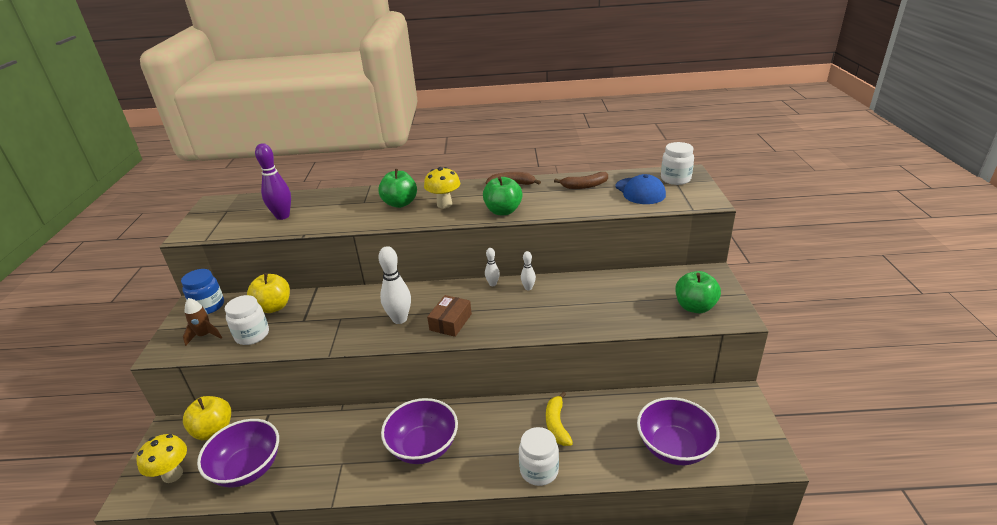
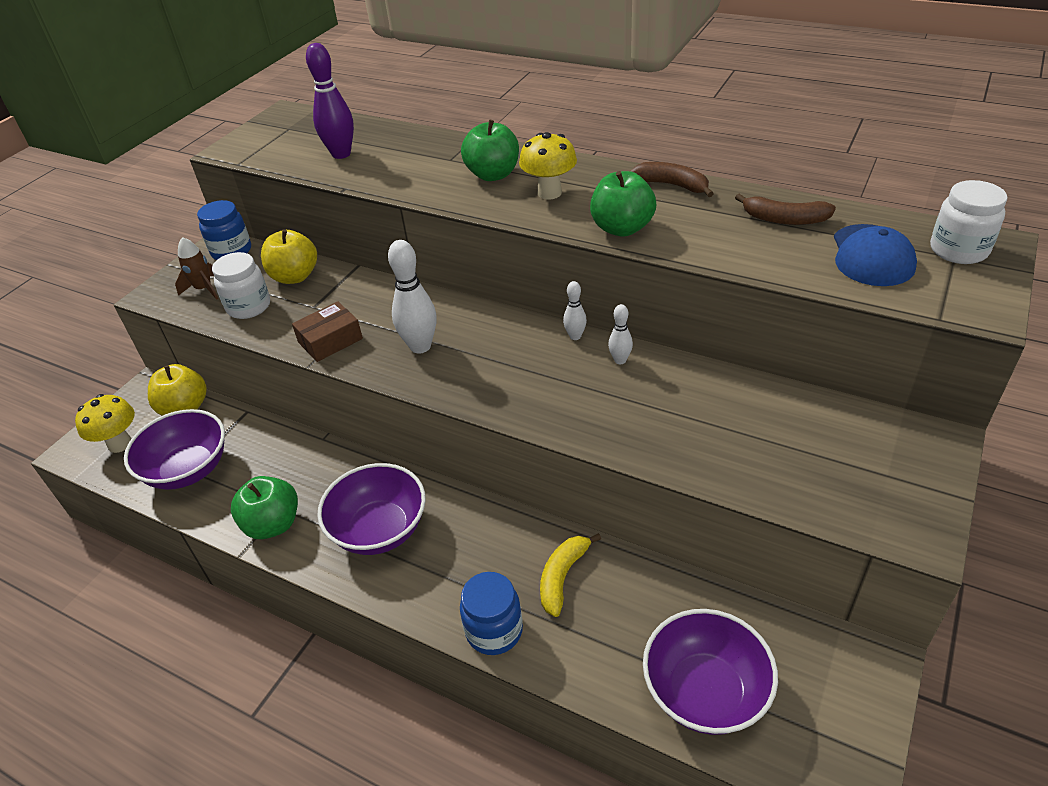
camera: 30 degrees right, 10 degrees up
brown box [427,295,472,337] -> brown box moved to [292,301,363,362]
white jar [519,427,559,486] -> blue jar [460,572,523,655]
green apple [675,271,721,313] -> green apple moved to [231,476,298,539]

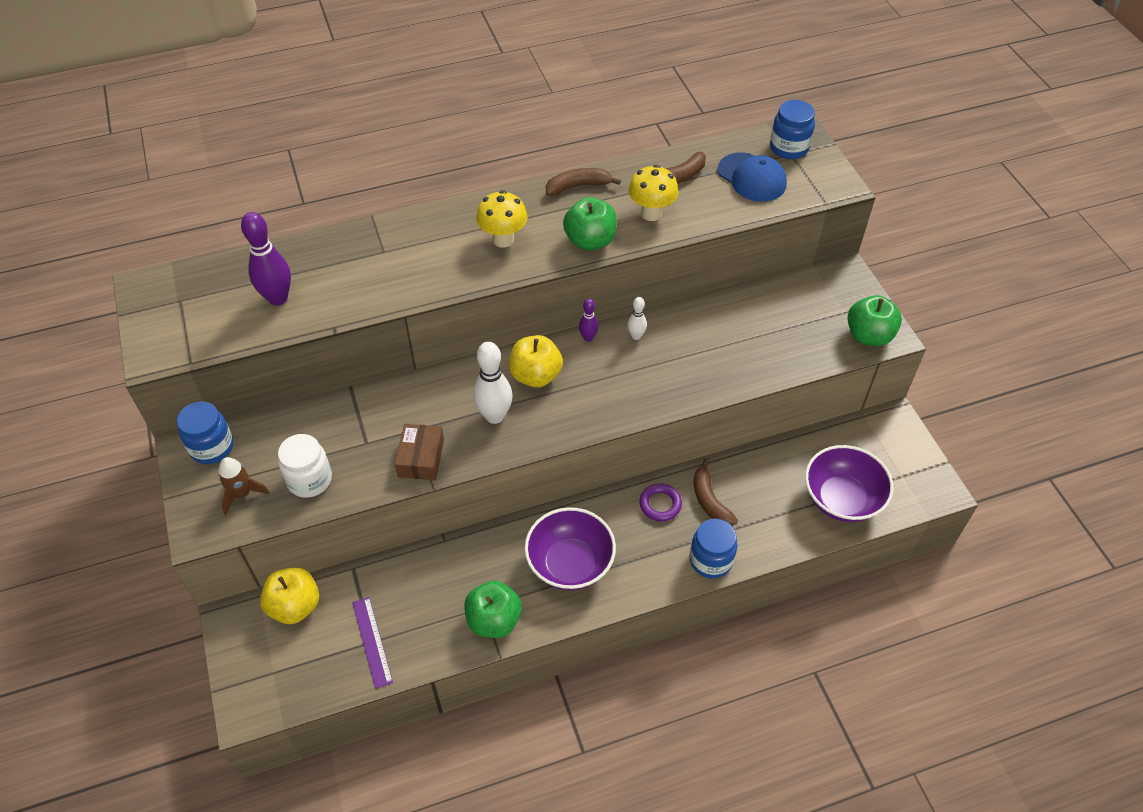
camera: 50 degrees left, 10 degrees up
yellow mushroom [75,394,135,453] -> yellow mushroom moved to [628,165,679,221]
purple bowl [124,409,225,490] -> purple ruler [352,597,393,689]
yellow apple [261,229,317,284] -> yellow apple moved to [509,335,563,388]
green apple [461,120,519,181] -> green apple moved to [848,295,902,346]
yellow banana [540,533,601,617] -> brown banana [694,459,738,525]
white bowling pin [563,281,587,340] -> purple bowling pin [579,299,598,342]
white jar [930,180,1008,264] -> blue jar [770,100,815,159]
none -> purple ring [639,483,682,521]

